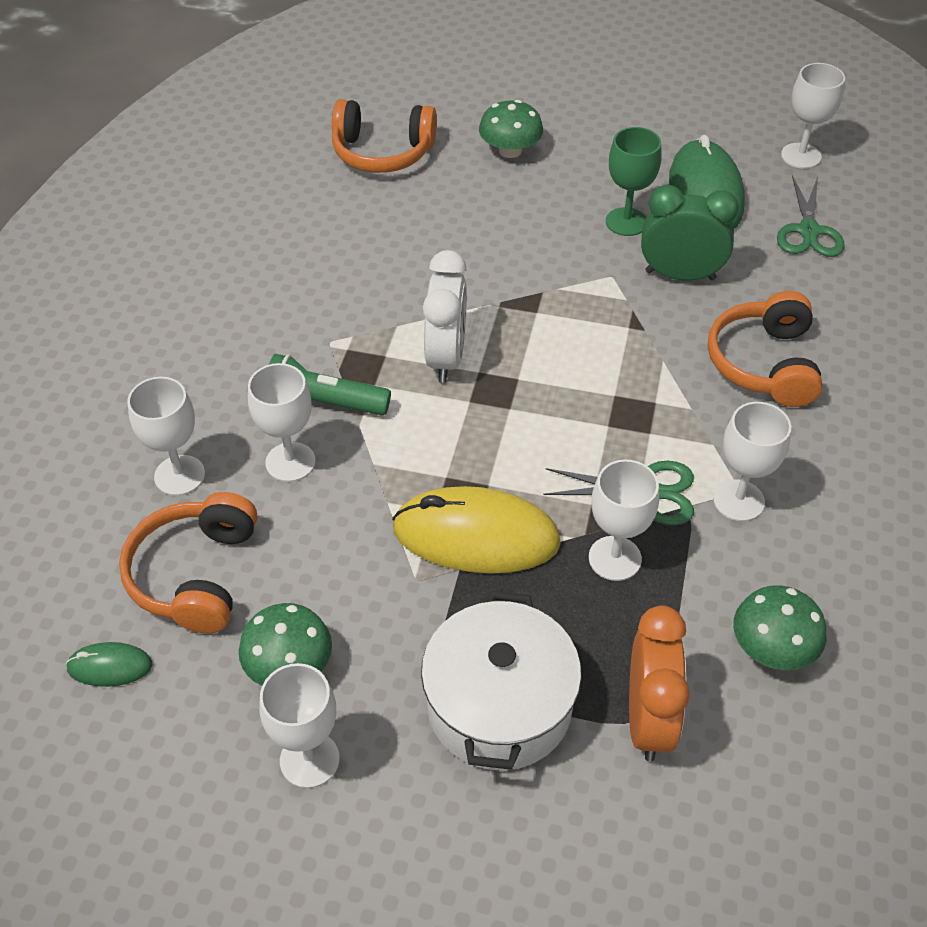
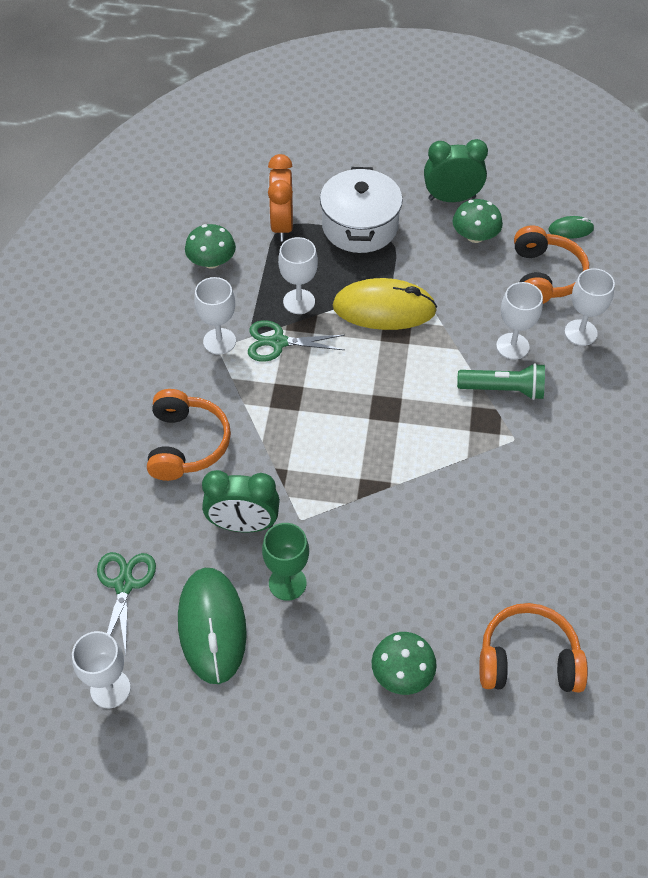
camera: 175 degrees right, 5 degrees up
white goblet [259,663,340,788] -> green clock [424,139,488,202]
white clock [423,250,467,382] -> none

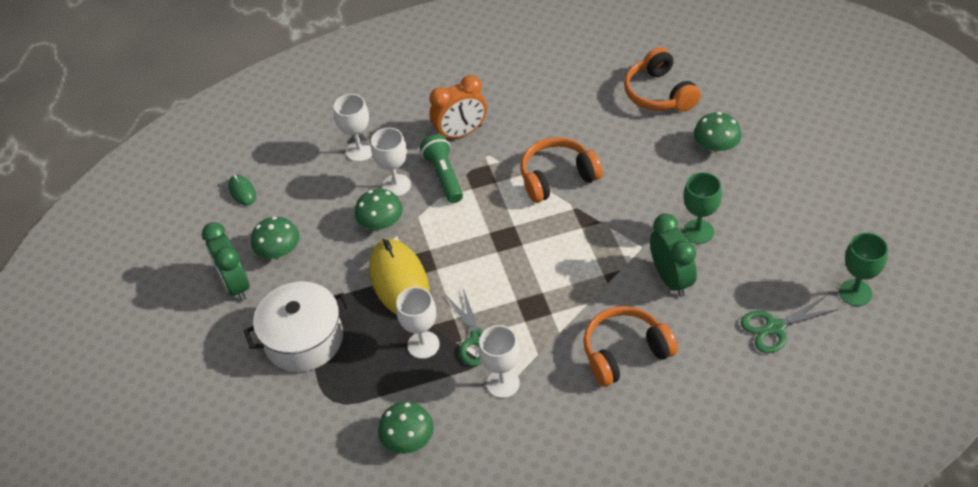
camera: 110 degrees left, 5 degrees down
white goblet [72,631,131,708] -> green goblet [839,233,888,306]
green mouse [178,568,247,684] -> none
orange clock [268,154,293,242] -> orange clock moved to [430,75,487,139]
orange headphones [514,225,589,304] -> orange headphones moved to [521,137,603,203]
none -> green mushroom [355,189,403,230]

